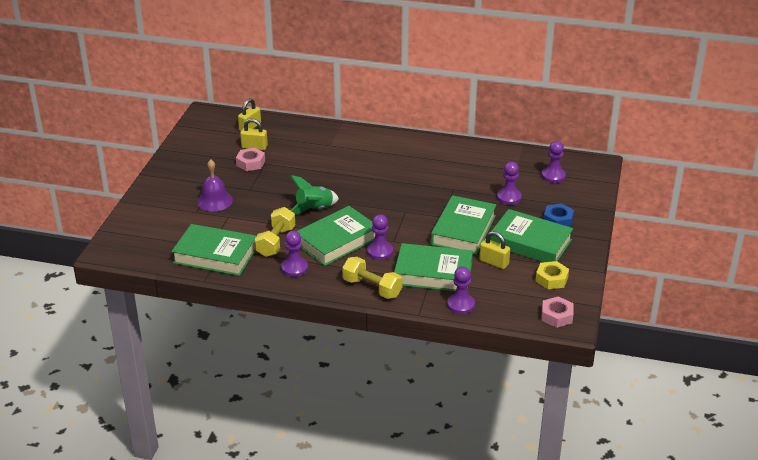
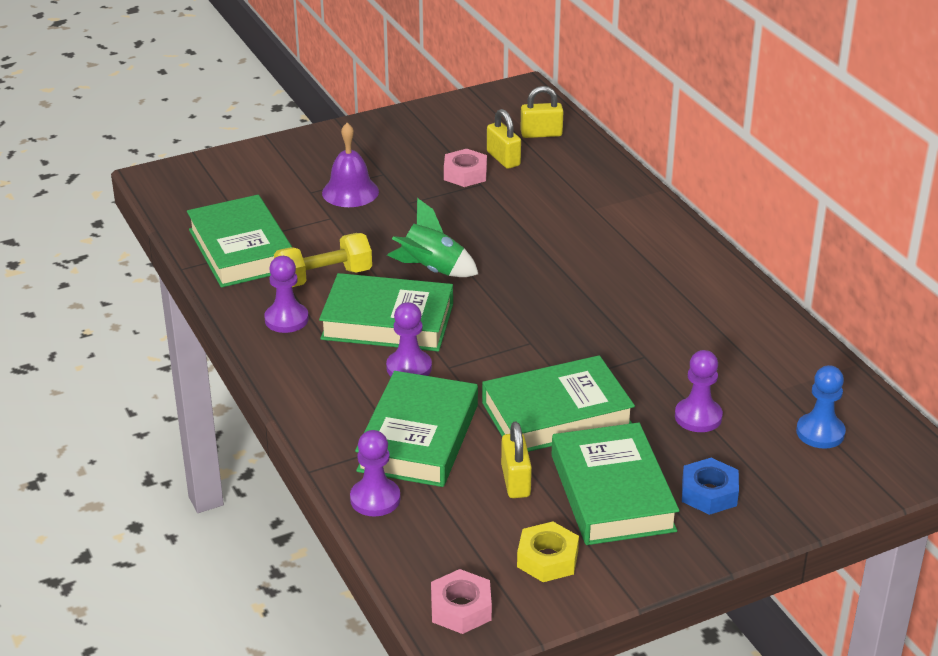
camera: 50 degrees right, 0 degrees up
yellow dumbbell [342,257,403,299] -> none
green book [394,243,473,292] -> green book turned 45 degrees clockwise [355,371,478,487]
purple pawn [542,141,566,183] -> blue pawn [796,365,846,449]

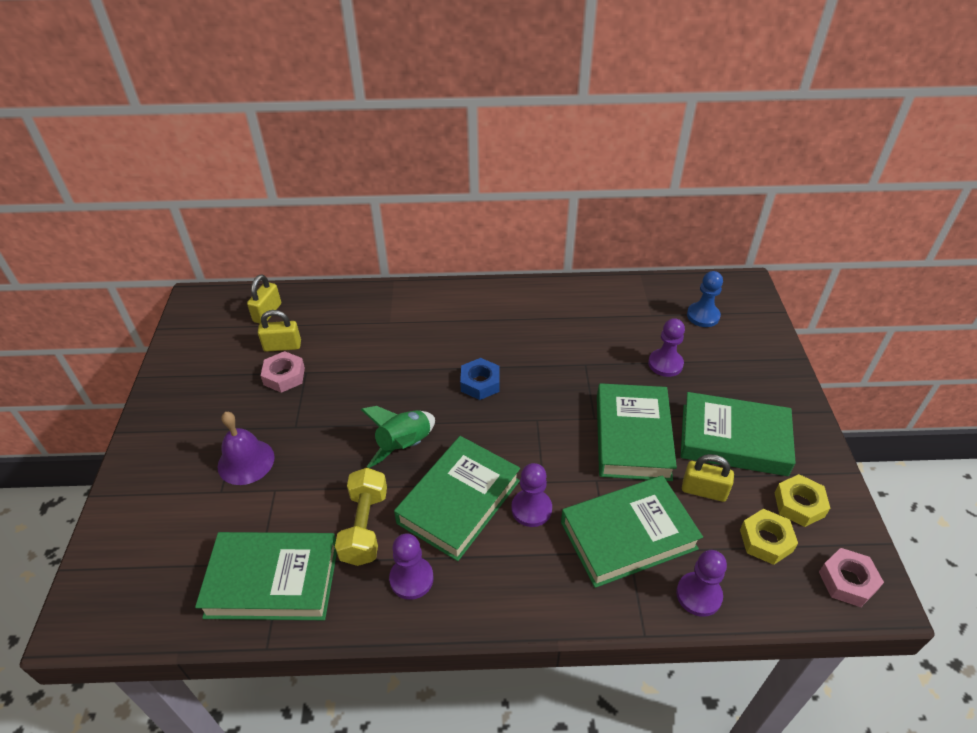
camera: 65 degrees left, 10 degrees up
green book [355,371,478,487] -> green book turned 60 degrees counterclockwise [561,475,703,588]
blue nut [682,458,739,515] -> blue nut moved to [460,358,500,400]
none -> yellow nut [740,509,798,565]

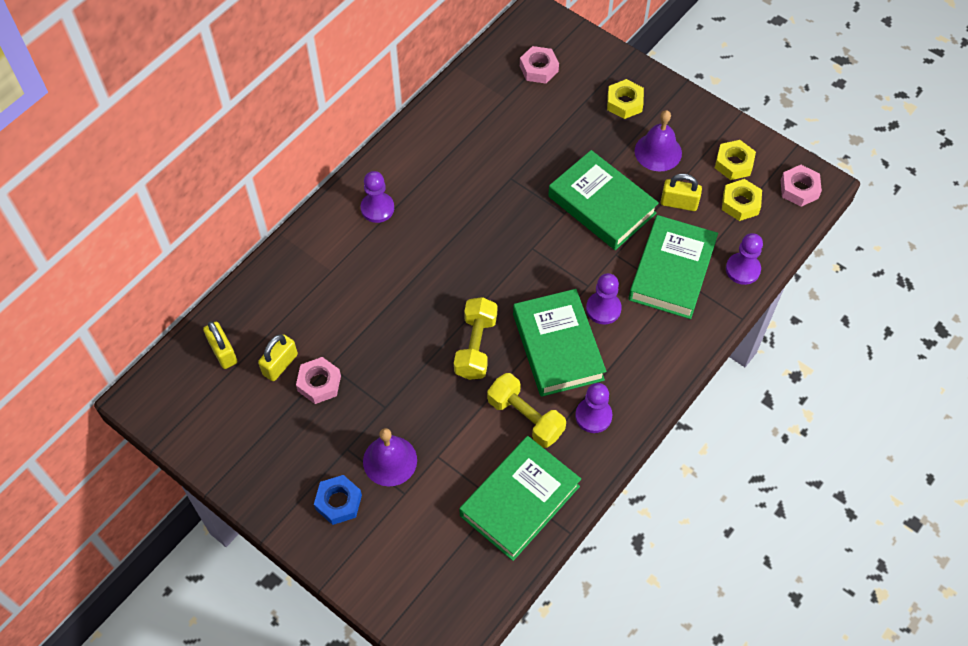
camera: 50 degrees left, 15 degrees up
green rocket [361,406,435,468] -> yellow dumbbell [454,297,497,380]
blue nut [460,358,500,400] -> blue nut moved to [314,475,362,525]
purple pawn [648,318,685,377] -> purple pawn moved to [361,171,394,223]
green book [680,392,795,476] -> purple bell [635,110,682,172]
yellow padlock [682,454,734,502] -> yellow padlock turned 45 degrees clockwise [661,174,702,211]
blue pawn [687,271,723,327] -> pink nut [520,46,559,84]
none -> yellow nut [607,79,644,119]

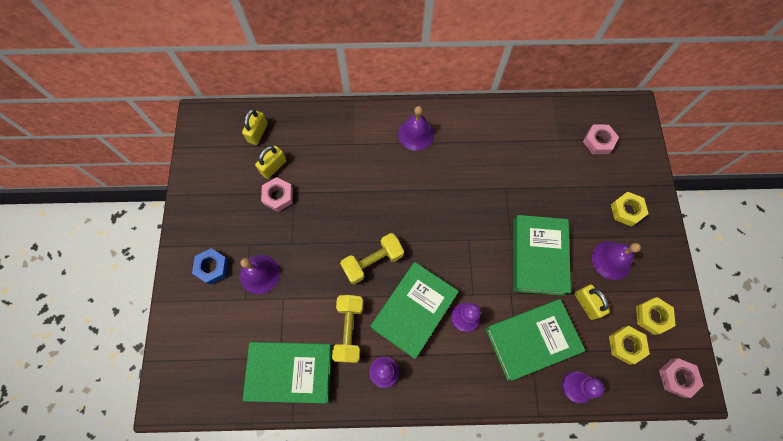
camera: 50 degrees right, 10 degrees up
yellow padlock [258,334,298,381] -> yellow padlock turned 45 degrees counterclockwise [255,146,286,179]
purple pawn [361,171,394,223] -> purple bell [398,106,434,151]

